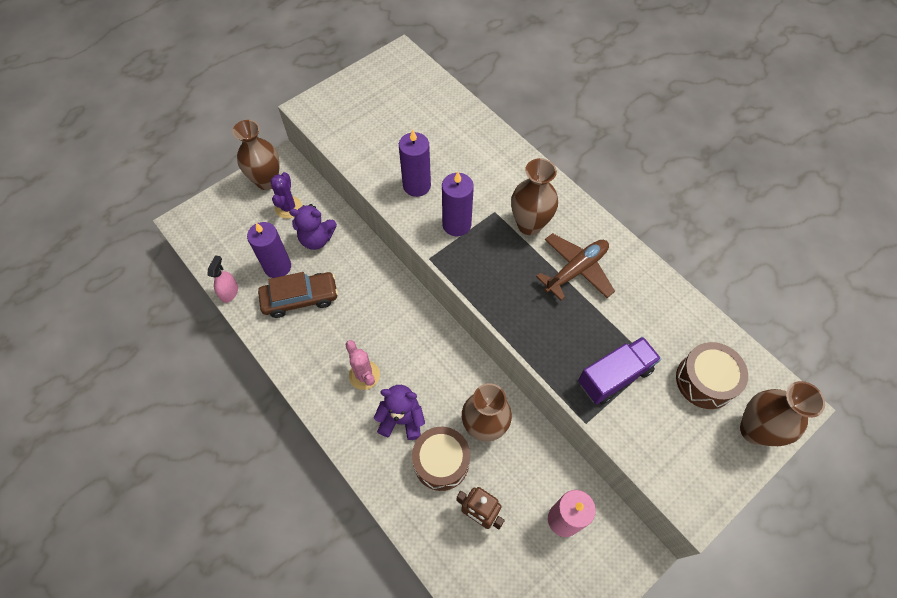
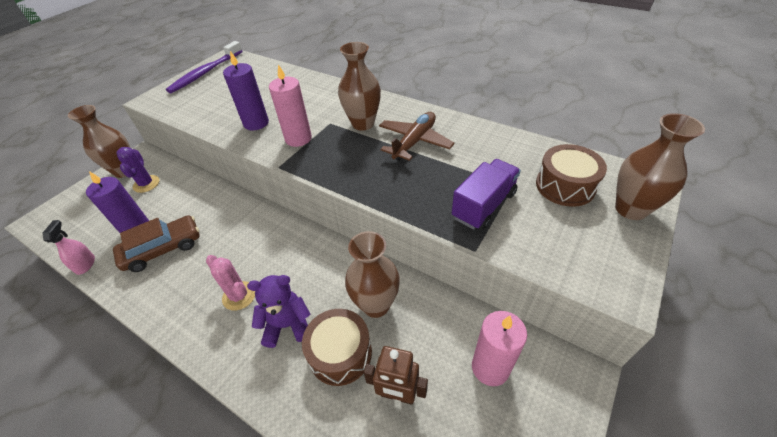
camera: 15 degrees left, 15 degrees down
purple teddy bear [289,204,337,250] -> none
purple candle [442,172,474,236] -> pink candle [269,64,312,147]
none -> purple toothbrush [166,41,242,93]

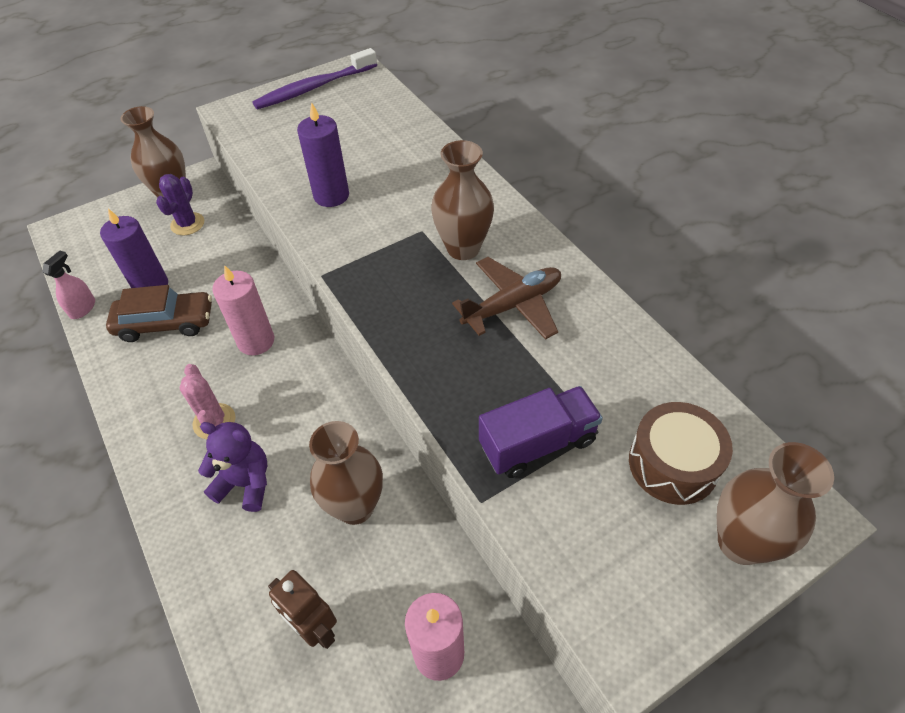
camera: 25 degrees right, 5 degrees up
pink candle [269,64,312,147] -> pink candle moved to [212,265,274,355]
brown drum [302,309,372,386] -> none

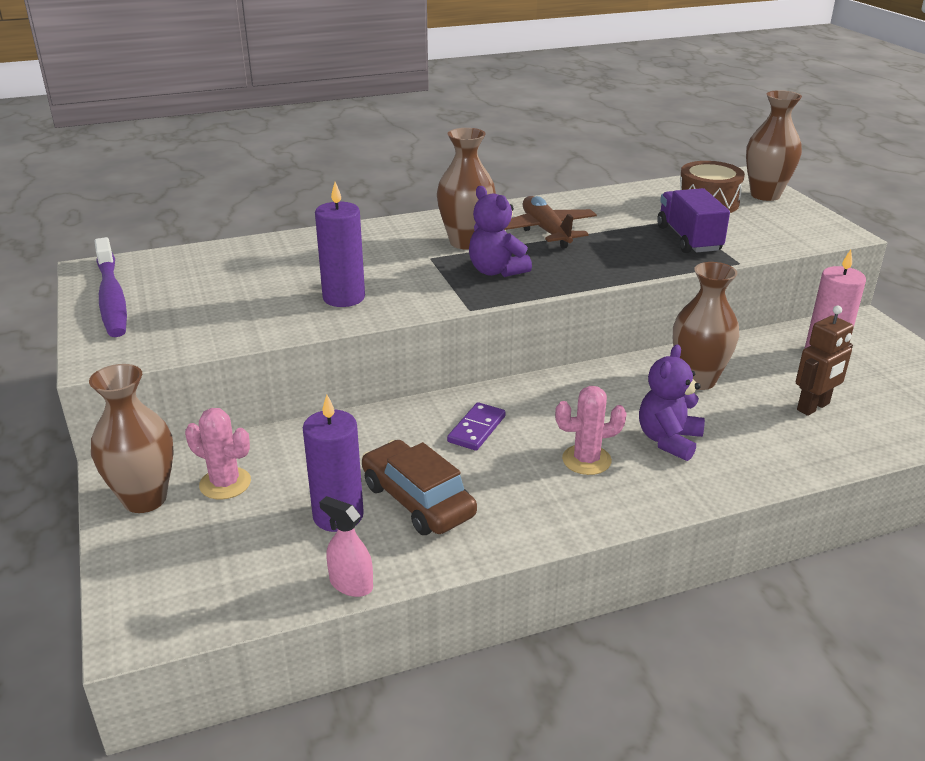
camera: 80 degrees left, 20 degrees down
brown car [106,285,212,342] -> brown car turned 45 degrees counterclockwise [362,440,477,535]
purple cactus [156,174,204,235] -> pink cactus [185,408,251,500]
pink candle [212,265,274,355] -> purple domino [447,402,506,451]
none -> purple teddy bear [469,186,532,277]

